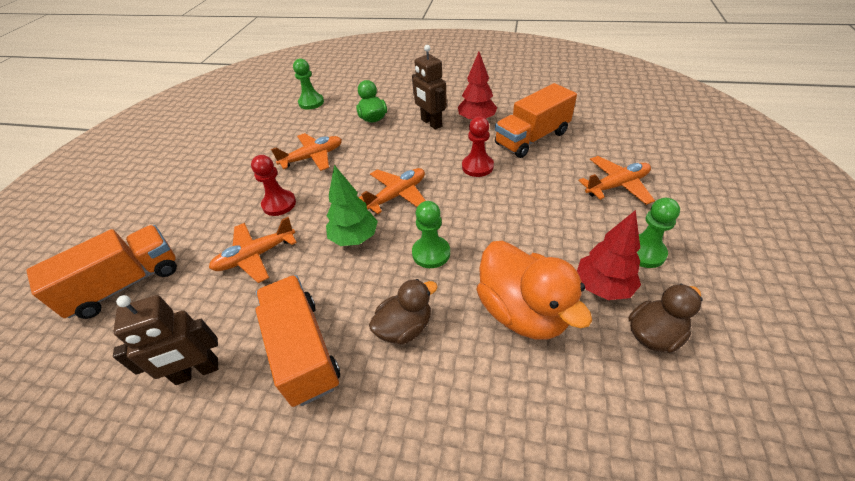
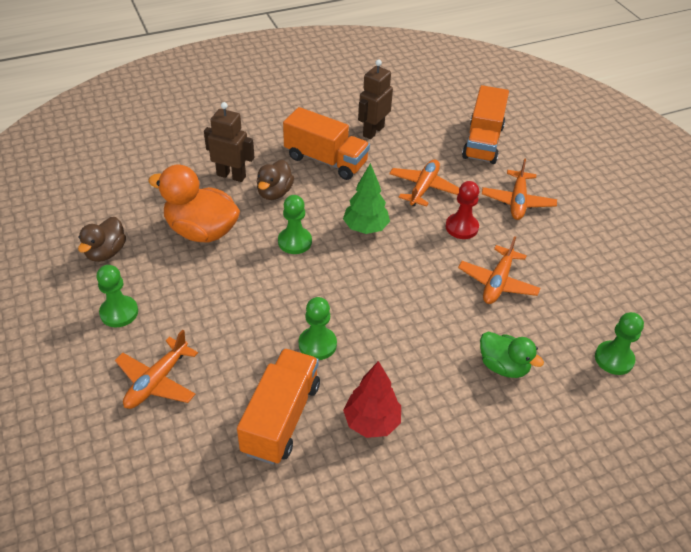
camera: 140 degrees right, 0 degrees up
orange plane [358,168,426,214] -> orange plane moved to [482,158,557,220]
brown robot [412,45,447,130] -> brown robot moved to [204,102,254,182]
red pawn [462,116,494,177] -> green pawn [299,297,337,360]
red tree [577,210,641,300] -> none

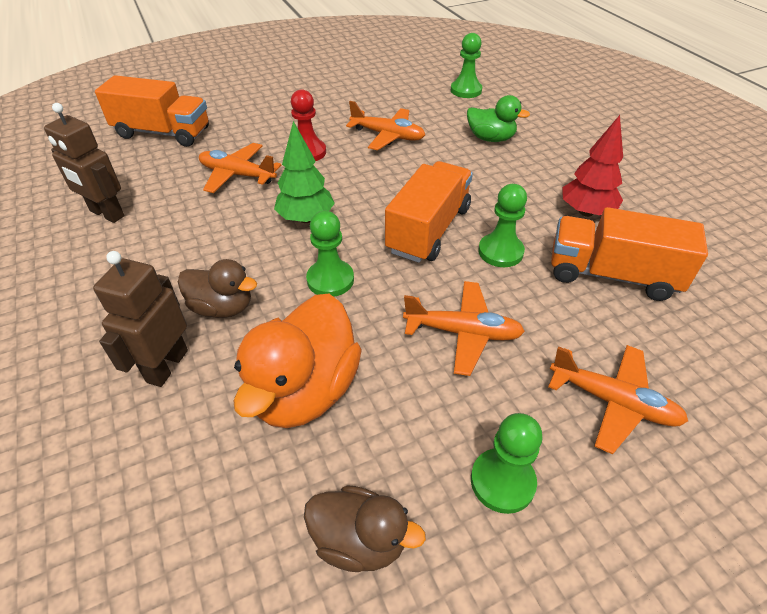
camera: 90 degrees left, 0 degrees up
orange truck [283,107,370,180] -> orange truck moved to [385,161,473,263]
green duck [480,332,544,378] -> green duck turned 75 degrees clockwise [467,95,530,142]
orange plane [482,158,557,220] -> orange plane moved to [403,281,525,376]

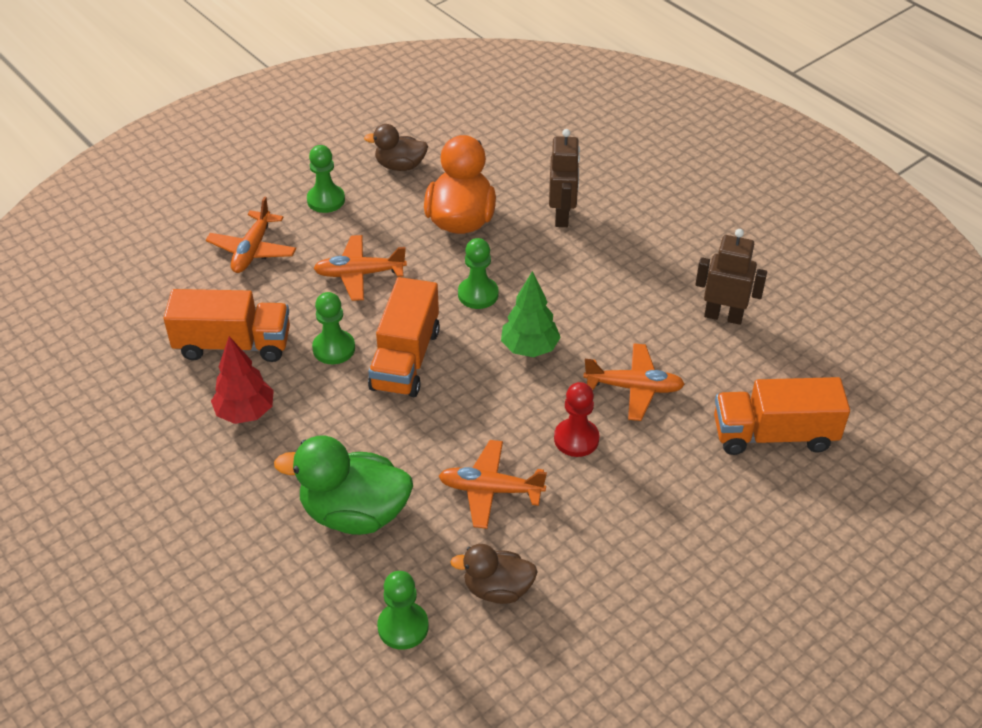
camera: 165 degrees right, 0 degrees up
brown duck [178,259,257,318] -> brown duck moved to [450,544,538,604]
green duck [467,95,530,142] -> green duck [274,436,413,535], size x1.66
orange plane [548,345,688,454] -> orange plane turned 90 degrees counterclockwise [206,196,296,273]

